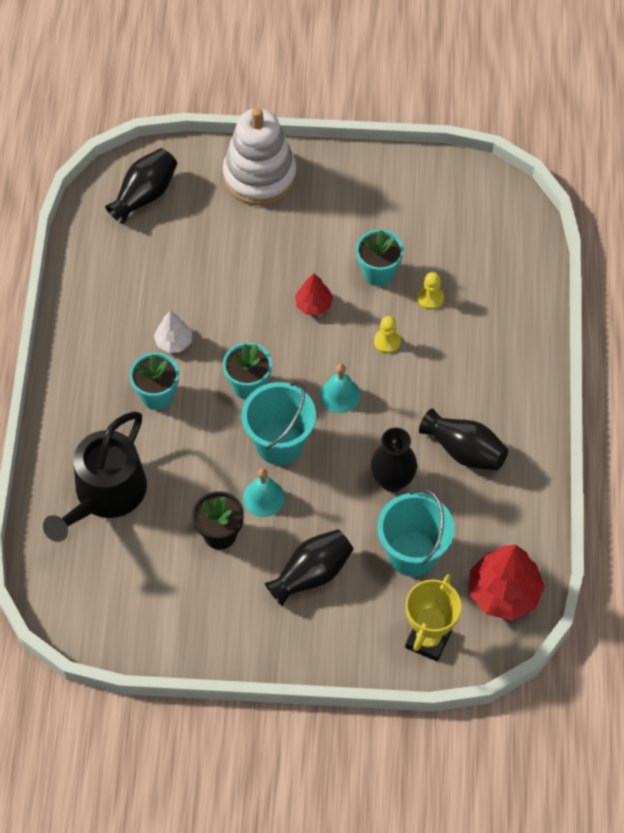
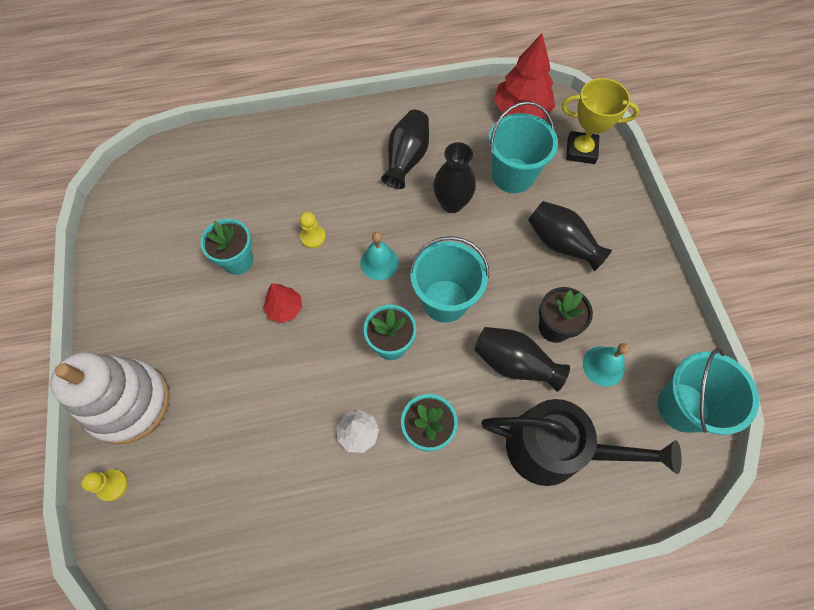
camera: 105 degrees left, 5 degrees up
black vase [105,148,177,224] -> black vase moved to [474,327,570,392]
turquoise bell [243,468,285,517] -> turquoise bell moved to [583,343,629,387]
yellow pawn [418,272,444,310] -> yellow pawn moved to [81,469,128,501]
none -> turquoise bucket [658,348,759,435]

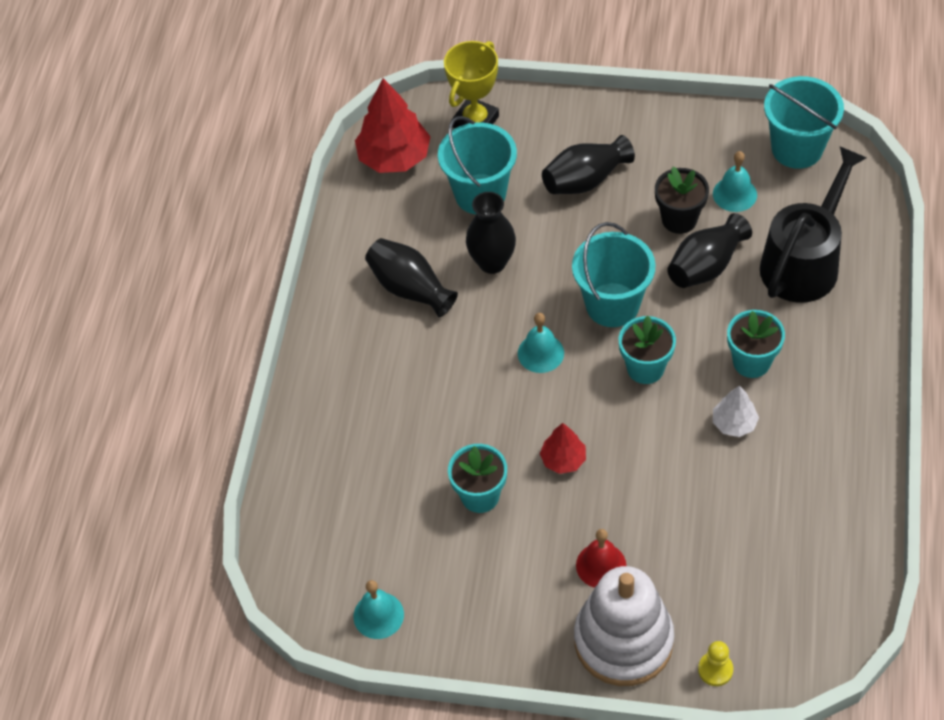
camera: 65 degrees left, 10 degrees down
yellow pawn [300,212,326,248] -> none
none -> turquoise bell [353,580,404,639]
none -> red bell [576,529,626,588]

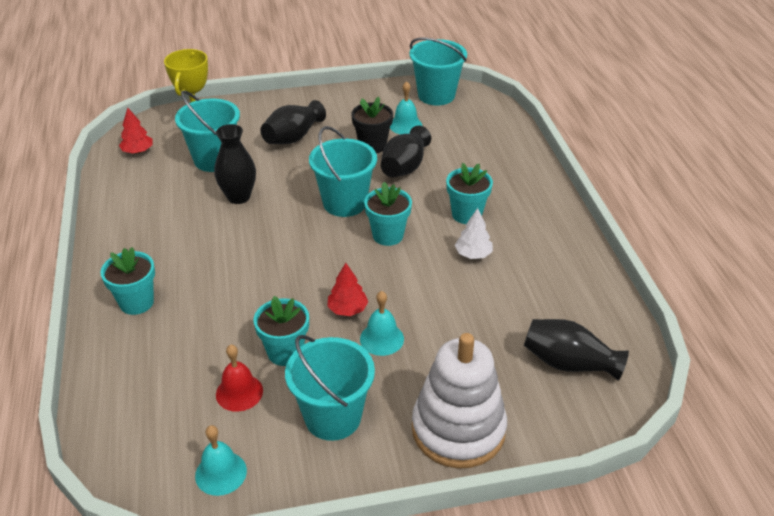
camera: 25 degrees left, 15 degrees down
red tree [355,78,431,173] -> red tree [119,107,152,154], size x0.55
black vase [365,238,458,317] -> black vase moved to [524,319,629,381]
turquoise bell [518,313,564,373] -> turquoise bell moved to [360,291,404,356]
red bell [576,529,626,588] -> red bell moved to [216,345,263,412]
yellow pawn [698,641,733,686] -> none
black watering can [760,146,867,303] -> none
none -> turquoise flower pot [100,247,155,315]
none -> turquoise bucket [285,335,375,441]

